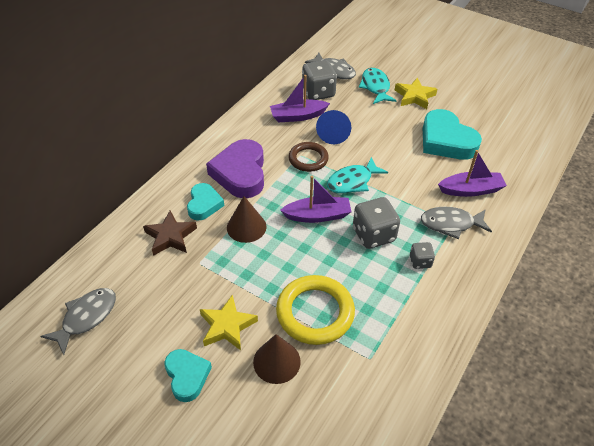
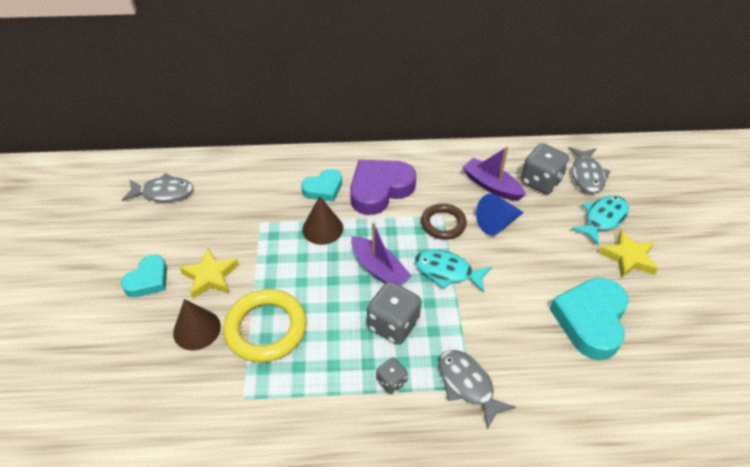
camera: 55 degrees right, 0 degrees up
brown star [143,211,197,256] -> none
purple boat [438,150,507,197] -> none

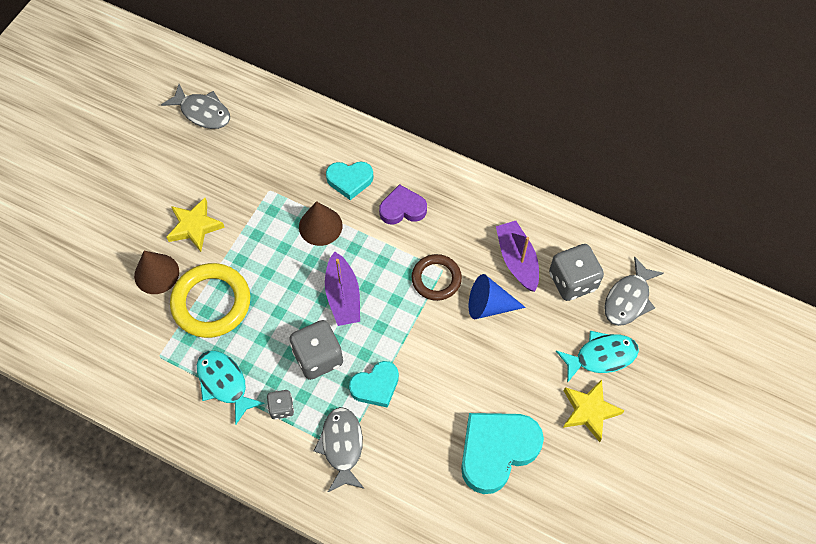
camera: 30 degrees right, 15 degrees up
turquoise heart [121,255,167,297] -> turquoise heart moved to [349,361,399,408]
purple heart [350,160,416,215] -> purple heart [379,184,427,225], size x0.59
turquoise fish [415,250,492,293] -> turquoise fish moved to [197,351,265,425]

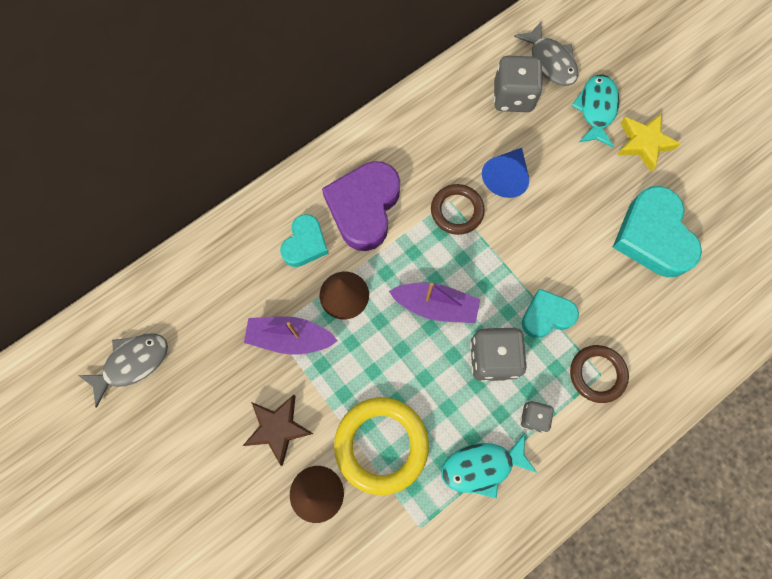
camera: 65 degrees left, 10 degrees up
yellow star [167,198,225,252] -> brown star [243,395,313,466]
grey fish [313,407,364,492] -> brown ring [570,345,629,403]
turquoise heart [349,361,399,408] -> turquoise heart turned 105 degrees counterclockwise [522,289,579,338]
purple heart [379,184,427,225] -> purple heart [322,161,400,251], size x1.70
purple boat [496,221,539,292] -> purple boat moved to [244,316,338,355]

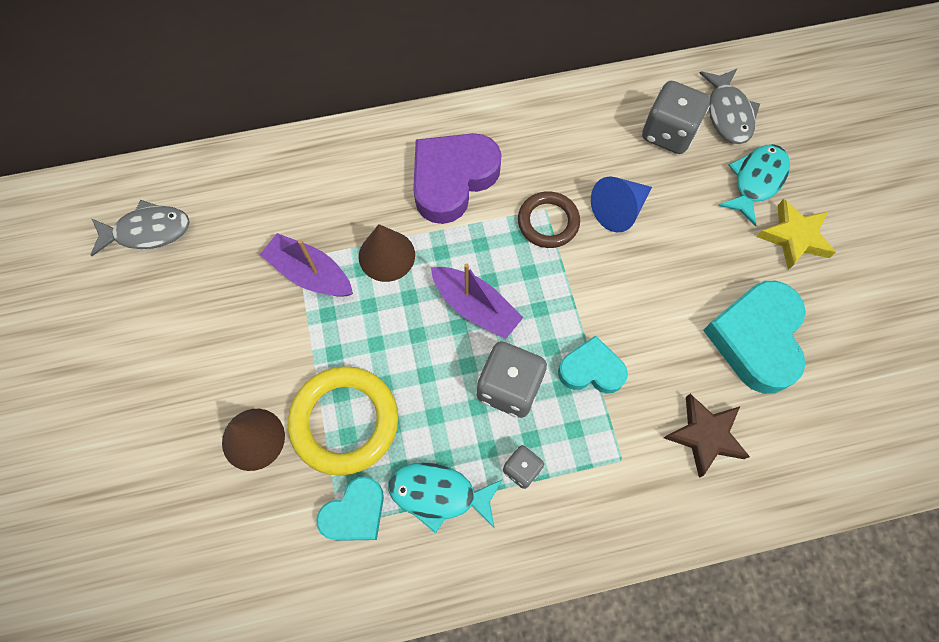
camera: 25 degrees right, 5 degrees down
brown star [243,395,313,466] -> brown star moved to [664,394,750,478]
turquoise heart [280,214,329,267] -> turquoise heart moved to [316,476,384,541]
brown ring [570,345,629,403] -> none

